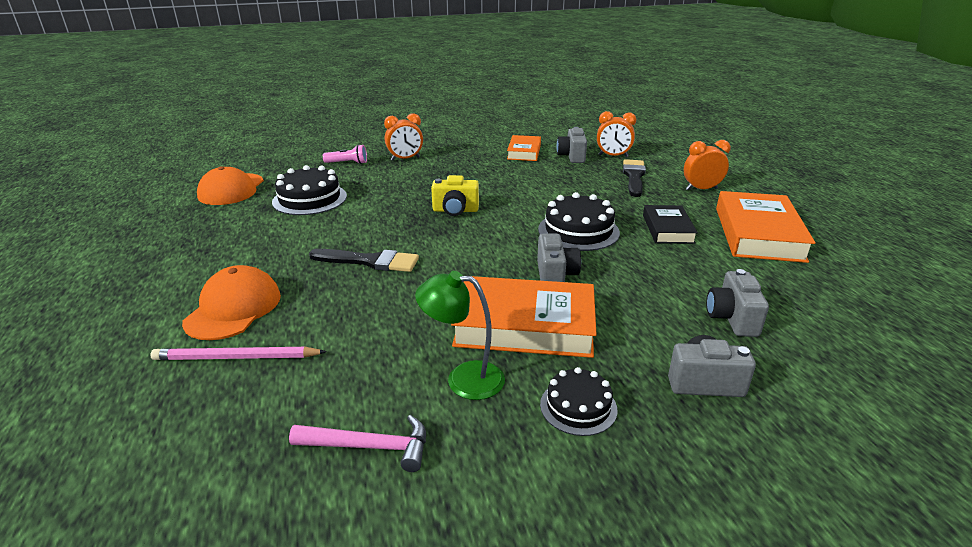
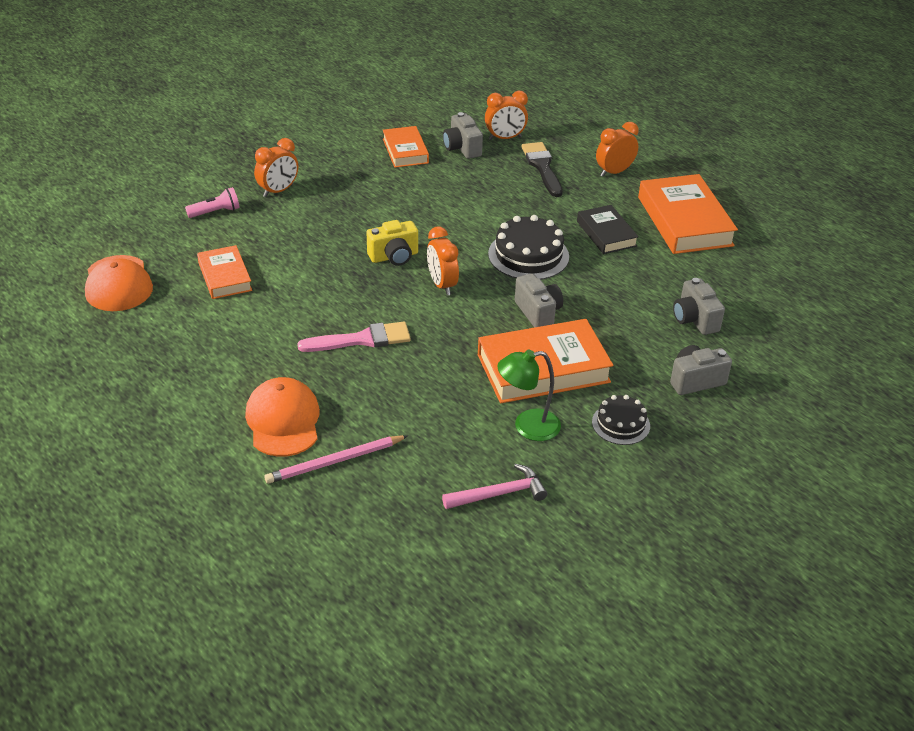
camera: 25 degrees left, 10 degrees up
black cake [272,165,347,215] -> orange book [197,245,252,299]
black brush [309,249,419,272] -> pink brush [297,322,411,352]
none -> orange clock [427,227,459,296]

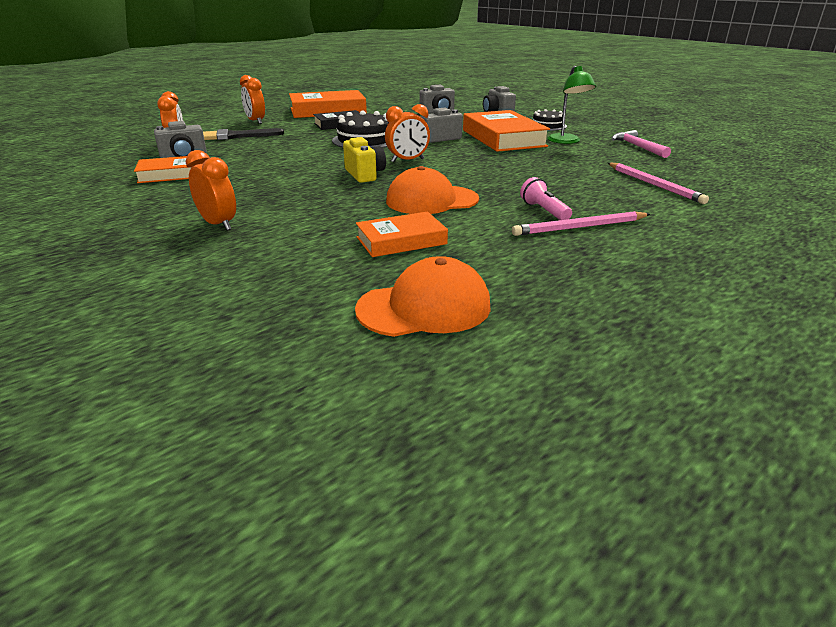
camera: 90 degrees left, 10 degrees down
pink flashlight [185,187,240,218] -> pink flashlight moved to [520,177,572,220]
orange cap [245,377,320,457] -> orange cap moved to [386,166,479,214]
pink brush [297,322,411,352] -> none
none -> pink pencil [512,211,650,236]

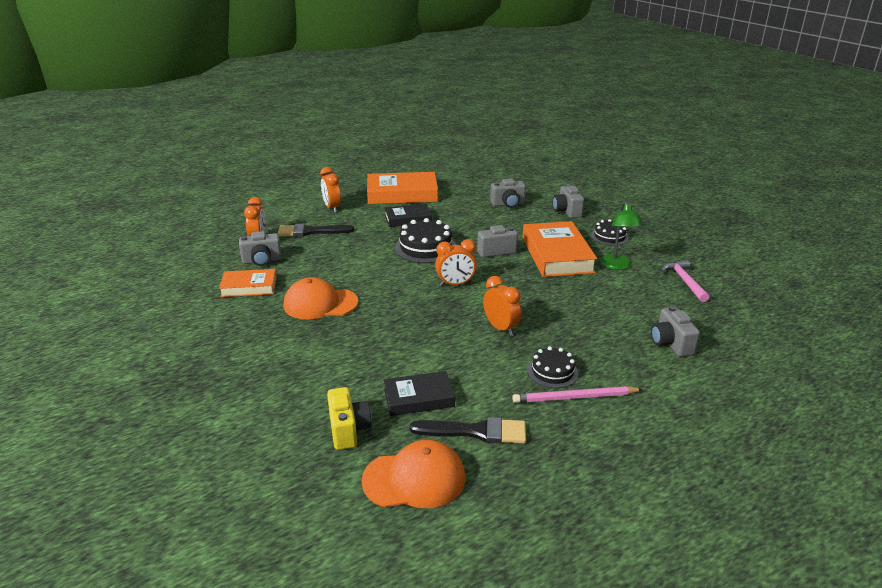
camera: 10 degrees right, 0 degrees up
orange clock [186,150,236,231] -> orange clock moved to [483,276,522,336]
yellow camera [343,137,386,183] -> yellow camera moved to [327,387,372,450]
orange book [356,212,448,257] -> black book [384,371,455,416]
orange cap [386,166,479,214] -> orange cap moved to [284,277,358,319]
pink flashlight [520,177,572,220] -> black cake [527,346,578,388]
pink pencil [608,163,709,204] -> grey camera [651,306,700,357]
none -> black brush [410,417,526,444]

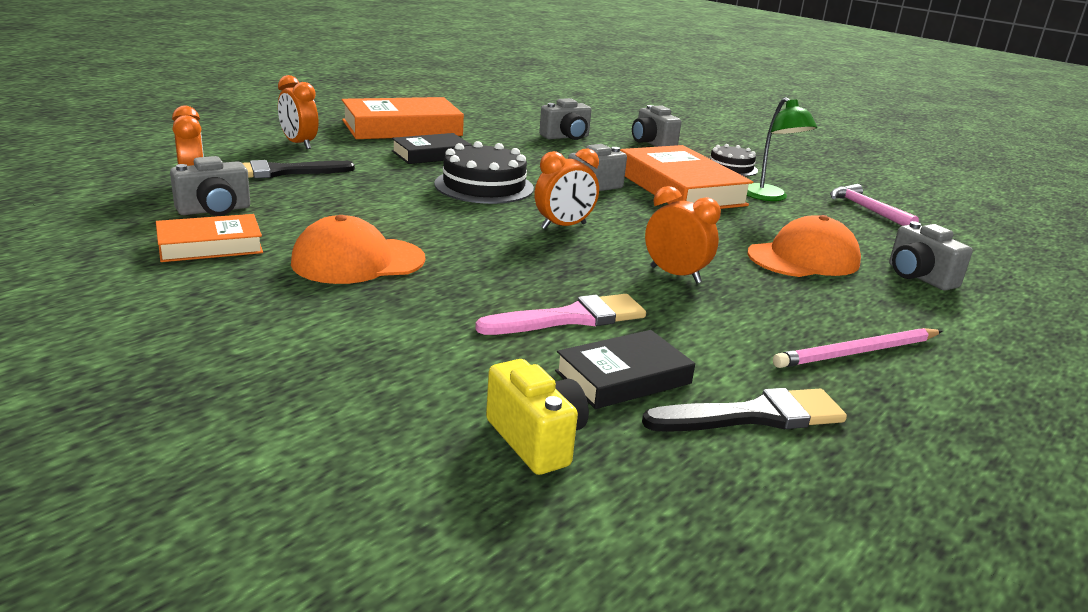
camera: 20 degrees left, 5 degrees down
orange cap [361,440,466,508] -> orange cap moved to [747,215,861,277]
black cake [527,346,578,388] -> none
none -> pink brush [475,294,646,335]

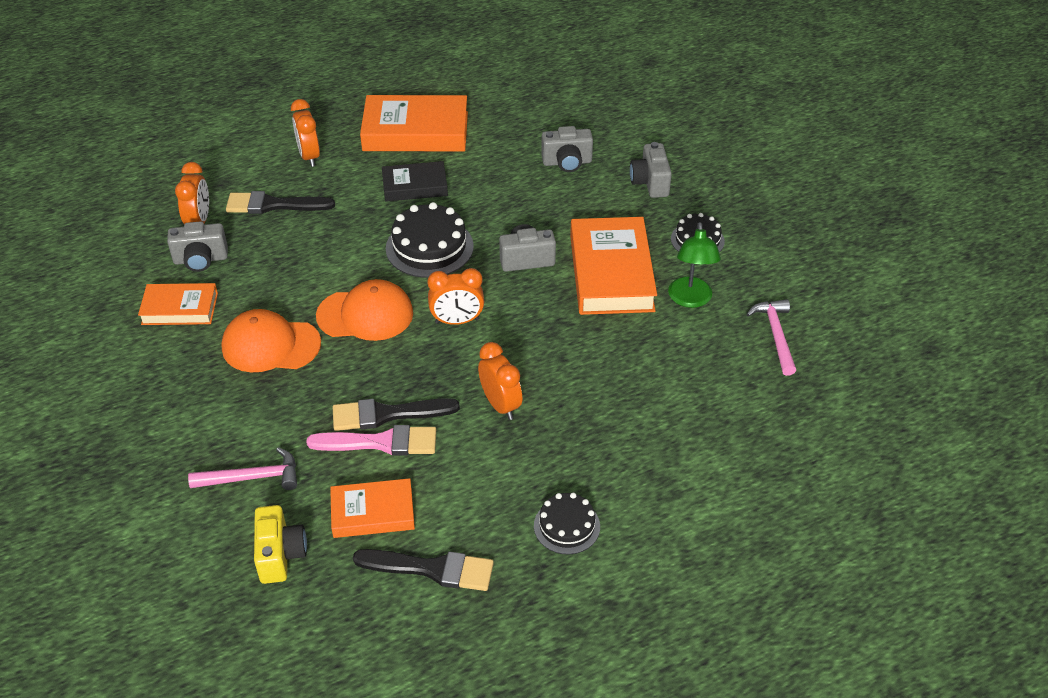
camera: 25 degrees right, 20 degrees up
black book [555,330,695,409] -> orange book [330,478,415,538]
orange cap [747,215,861,277] -> orange cap moved to [316,279,413,341]
pink pencil [773,328,942,368] -> black cake [534,493,600,554]
grey camera [889,221,973,291] -> none
none -> pink hammer [188,447,297,490]
none -> black brush [333,398,460,431]

